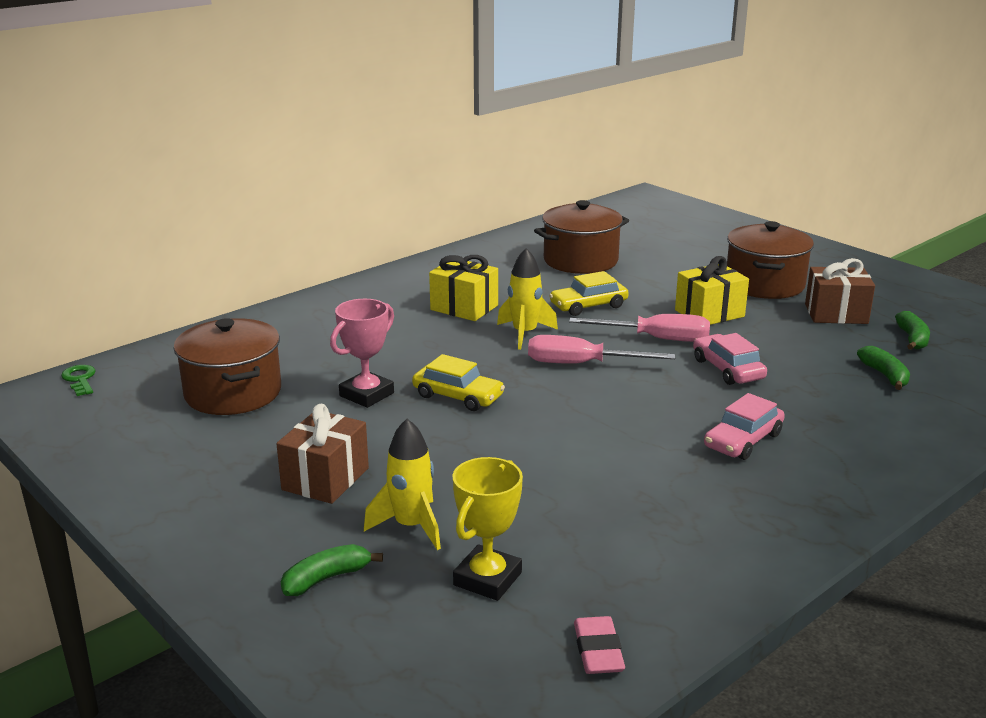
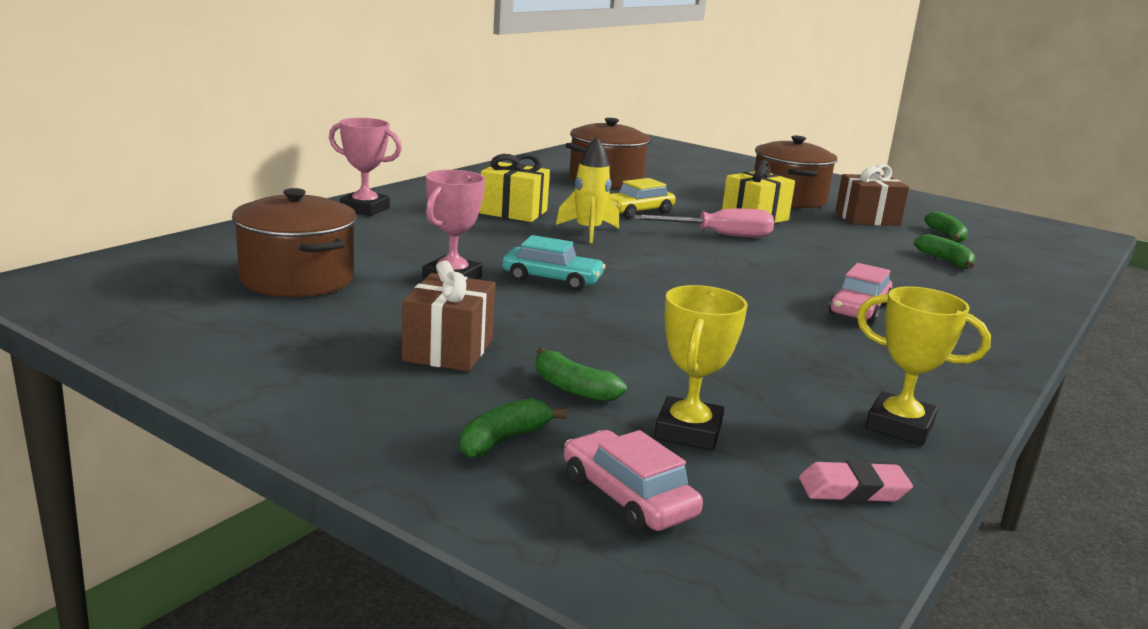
camera: 15 degrees left, 5 degrees down
green key [61,365,96,396] -> none
yellow rocket [364,419,441,550] -> green banana [536,347,627,402]
yellow car [412,354,505,411] -> turquoise car [502,235,605,291]
pink screwdriver [528,335,675,364] -> none
pink eraser [574,616,625,674] -> pink eraser turned 75 degrees counterclockwise [799,461,913,502]
pink car [693,333,767,385] -> pink car moved to [564,430,703,532]
none -> pink trophy [329,118,402,216]
none -> yellow trophy [857,286,991,445]

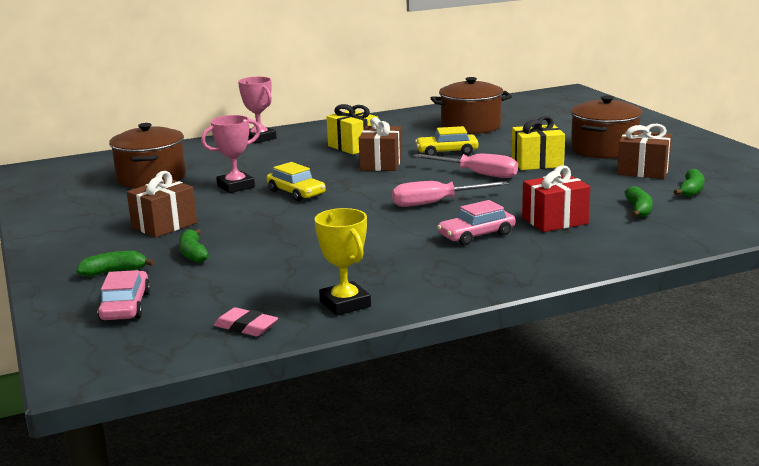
camera: 35 degrees right, 0 degrees up
turquoise car [502,235,605,291] -> yellow car [267,162,326,201]
yellow rocket [556,137,619,243] -> brown gift [359,117,402,171]
yellow trophy [654,285,747,450] -> none
none -> pink screwdriver [392,181,509,207]
none -> red gift [522,165,590,232]

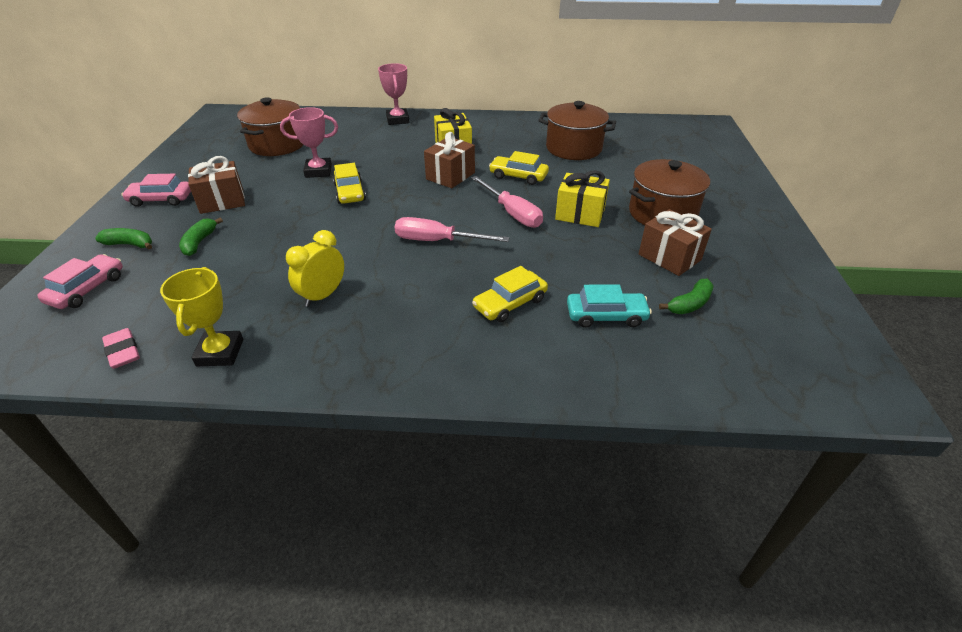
camera: 25 degrees right, 20 degrees up
pink car [437,200,515,245] -> pink car moved to [121,174,191,207]
red gift [522,165,590,232] -> yellow car [472,266,548,322]
green banana [624,186,653,218] -> turquoise car [567,284,652,328]
none -> yellow clock [286,230,344,307]

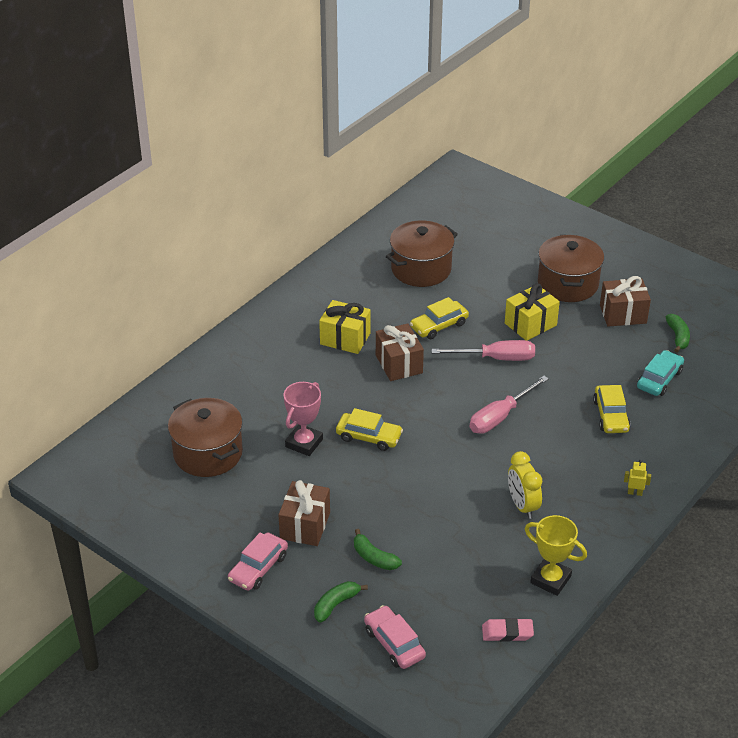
camera: 55 degrees left, 0 degrees up
pink trophy [378,63,410,125] -> none
none -> yellow robot [624,460,651,496]

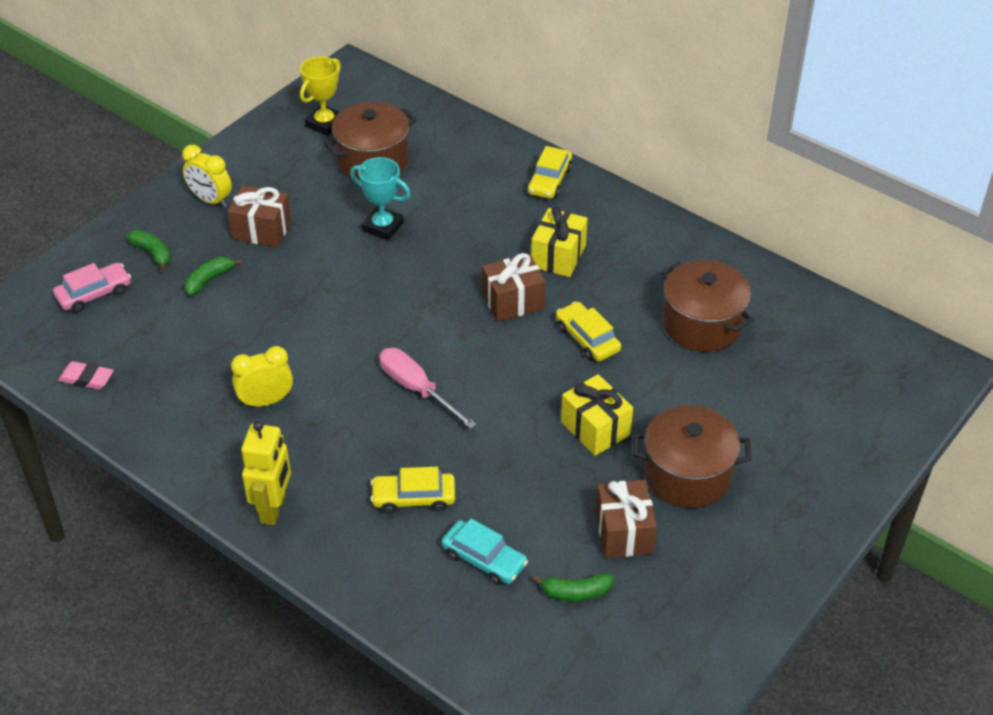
camera: 90 degrees right, 5 degrees up
pink car [228,532,288,591] -> yellow clock [182,145,232,208]
pink trophy [284,382,323,456] -> turquoise trophy [350,157,410,241]
yellow car [336,408,403,451] -> yellow car moved to [527,146,573,199]
pink screwdriver [432,340,535,361] -> none
pink eraser [482,618,534,642] -> pink eraser turned 75 degrees counterclockwise [58,361,114,390]
yellow trophy [525,515,587,596] -> yellow trophy moved to [300,56,341,136]
yellow robot [624,460,651,496] -> yellow robot [241,421,291,525], size x2.24

